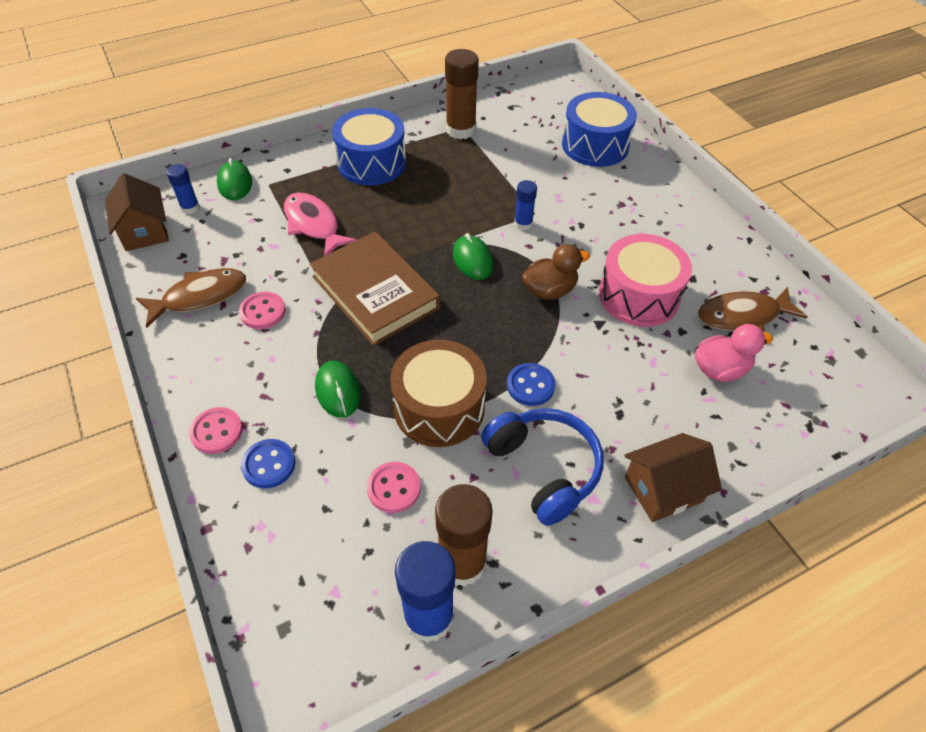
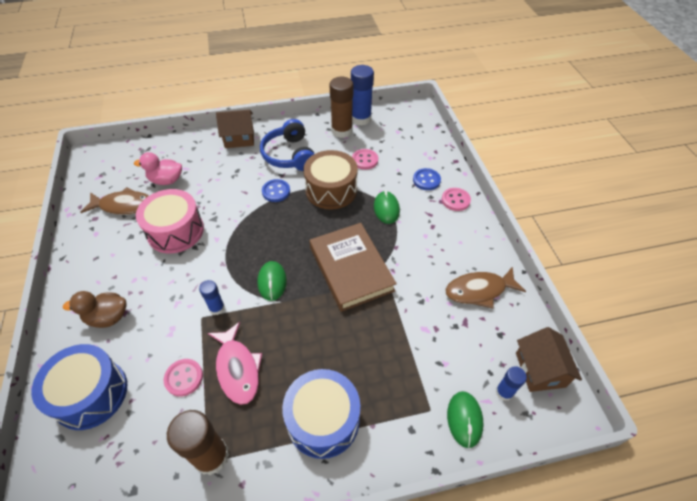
camera: 165 degrees left, 0 degrees up
pink button [239,292,286,329] -> pink button moved to [164,359,203,397]
pink fish [284,193,357,256] -> pink fish moved to [208,322,262,405]
brown duck [522,244,590,300] -> brown duck moved to [63,291,127,328]

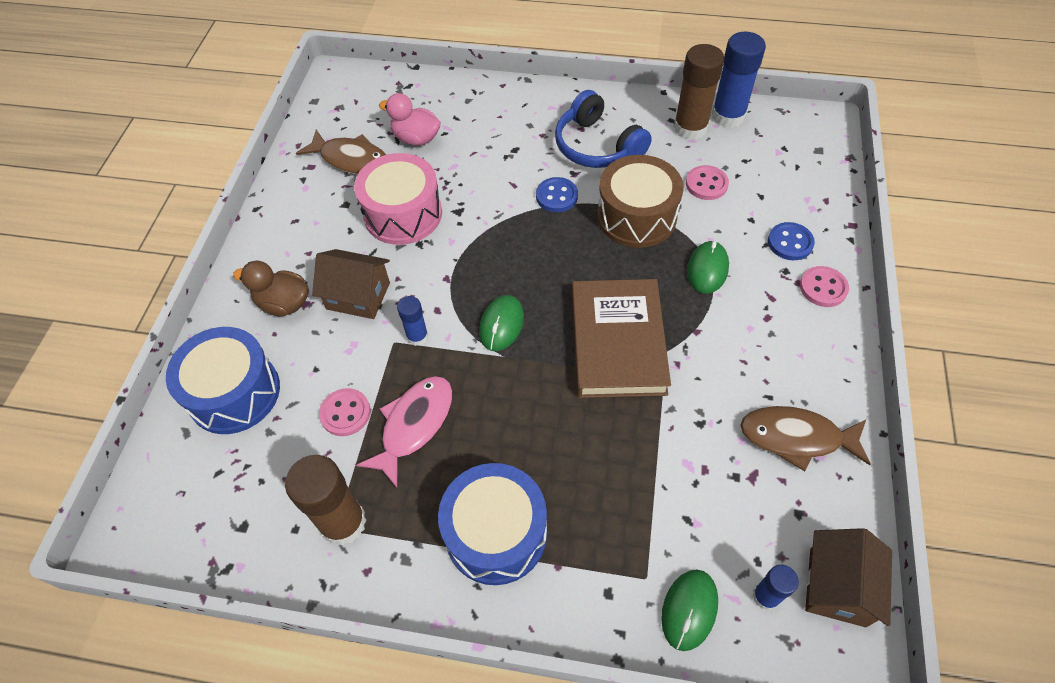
camera: 25 degrees right, 5 degrees up
pink fish [208,322,262,405] -> pink fish turned 150 degrees counterclockwise [356,376,452,488]
brown house [216,110,254,148] -> brown house moved to [312,249,390,319]
blue headphones [260,119,314,171] -> blue headphones turned 45 degrees counterclockwise [555,90,652,168]

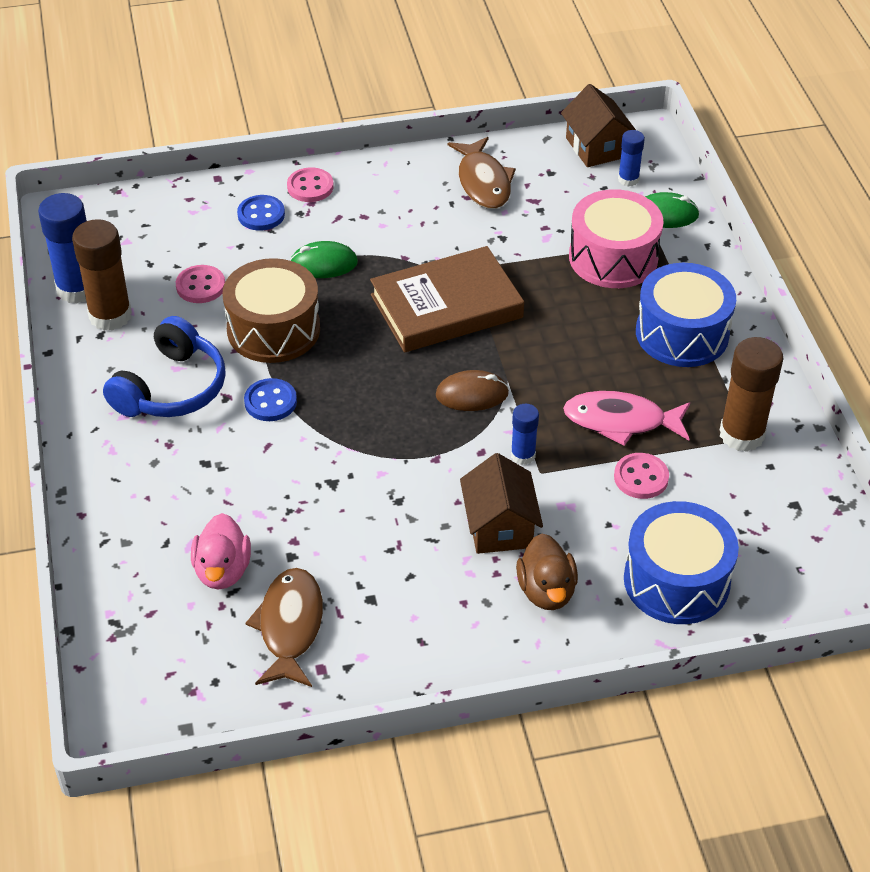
camera: 115 degrees left, 10 degrees down
pink drum [354,153,442,245] -> pink drum moved to [569,189,664,288]
green mouse [479,295,524,351] -> brown mouse [436,370,509,411]
brown house [805,528,892,627] -> brown house turned 75 degrees clockwise [561,84,636,167]

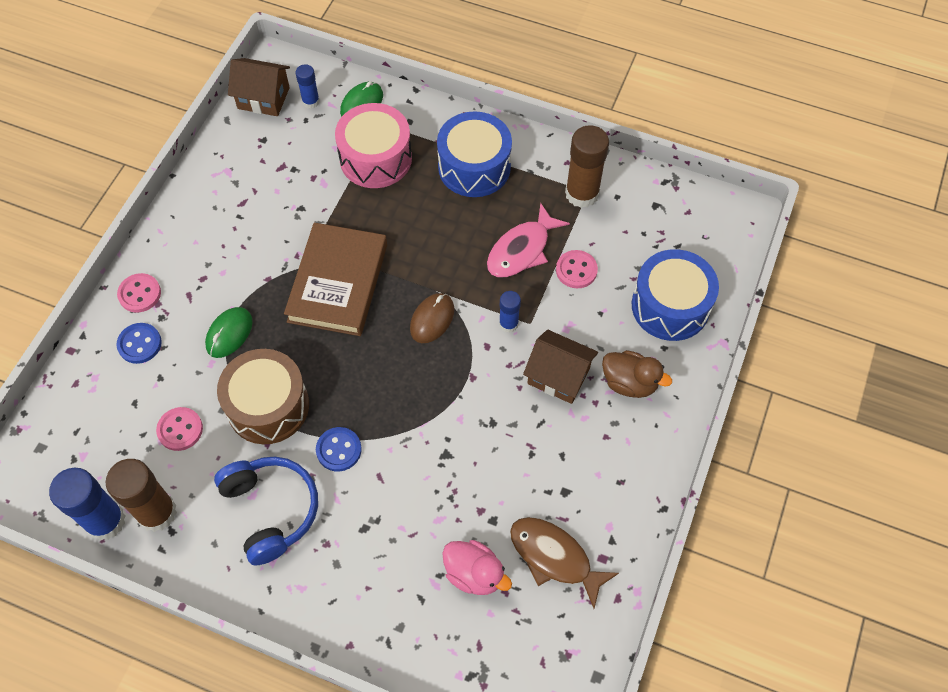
camera: 55 degrees left, 15 degrees up
brown fish [448,137,516,209] -> none

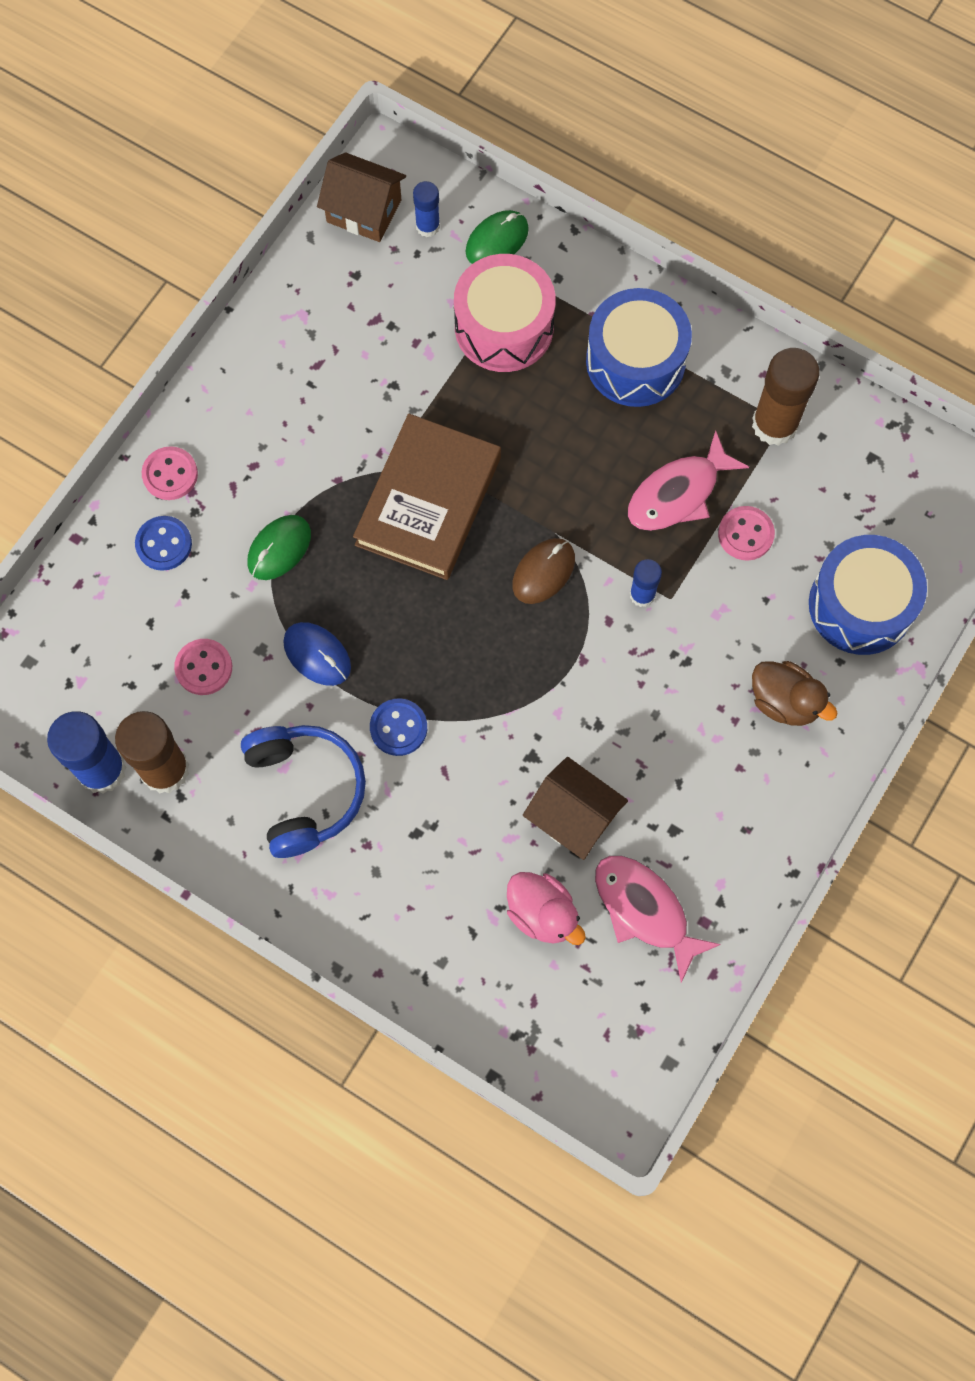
camera: 10 degrees right, 10 degrees up
brown drum [217,349,309,444] -> blue mouse [283,622,351,686]
brown fish [510,517,619,608] -> pink fish [595,856,721,983]
brown house [523,329,598,404] -> brown house moved to [523,757,628,860]

